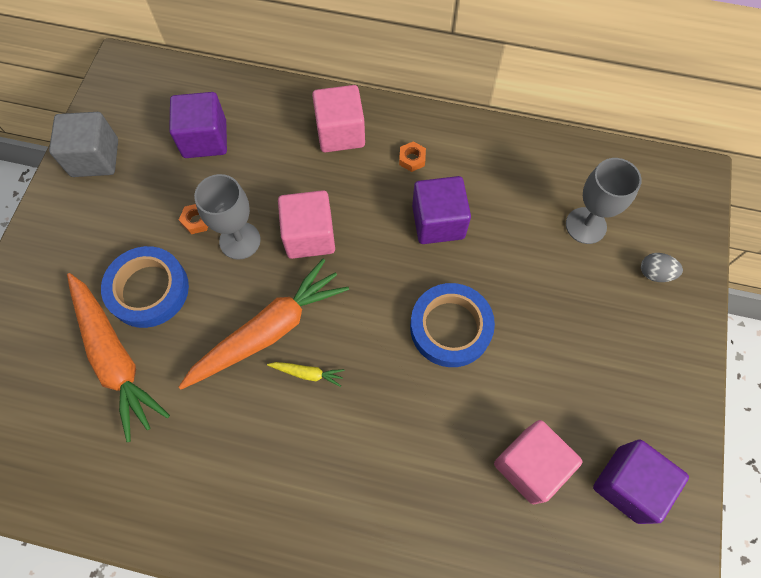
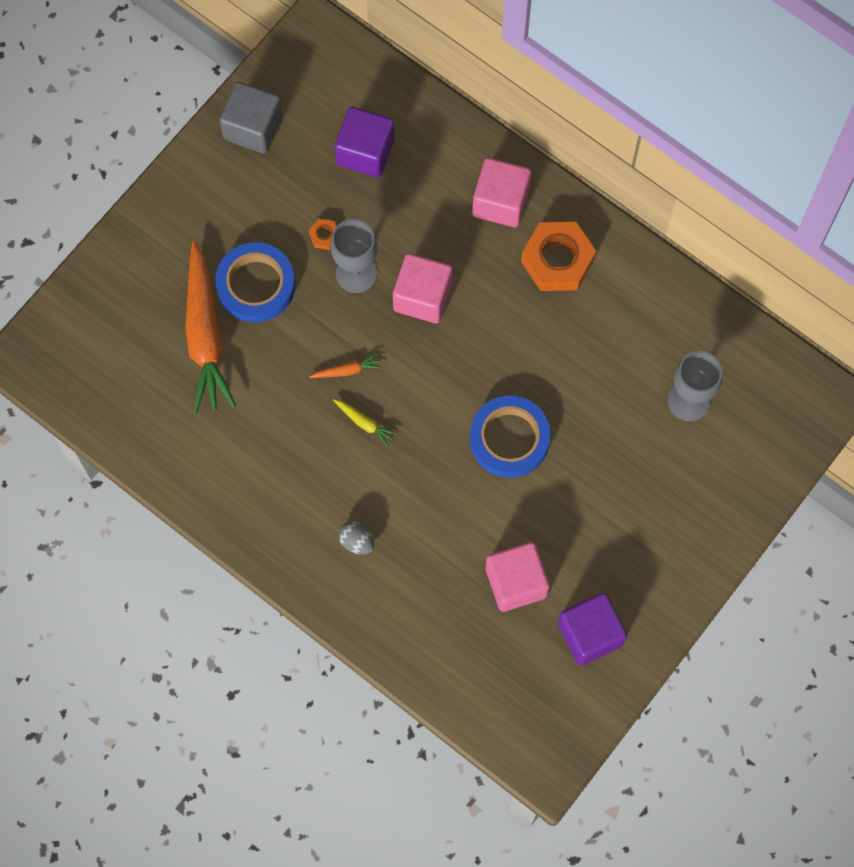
camera: 25 degrees right, 5 degrees up
orange carrot [179,259,349,389] -> orange carrot [309,353,382,378], size x0.40
orange nut [399,141,426,172] -> orange nut [521,222,596,291], size x2.33
purple cube [412,176,471,244] -> none
grey egg [641,253,683,282] -> grey egg moved to [338,521,374,555]

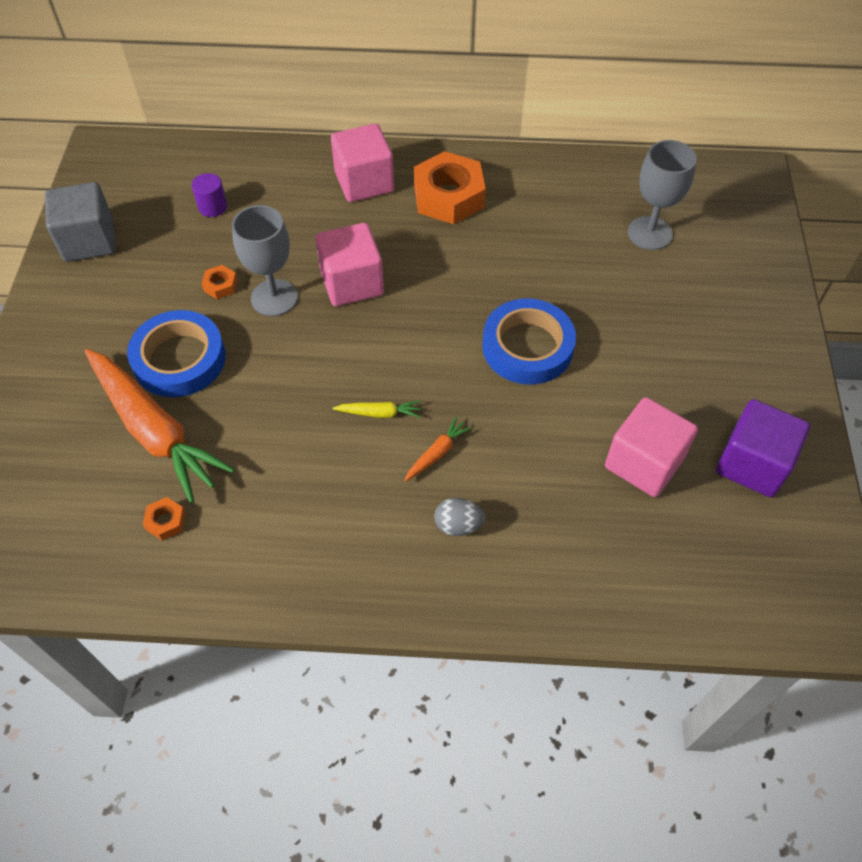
camera: 35 degrees left, 15 degrees down
orange carrot [309,353,382,378] -> orange carrot moved to [404,416,472,482]
purple cube [335,107,395,178] -> purple cylinder [192,173,227,217]
none -> orange nut [143,497,186,541]

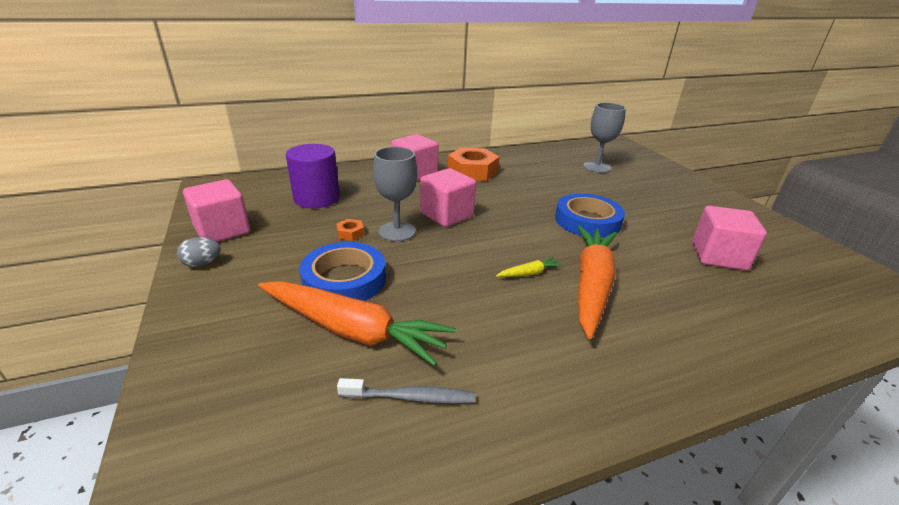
camera: 25 degrees left, 25 degrees down
grey cube [45,182,116,262] -> pink cube [183,179,250,242]
orange nut [143,497,186,541] -> grey toothbrush [337,378,475,404]
purple cylinder [192,173,227,217] -> purple cylinder [286,144,340,208], size x2.05
orange carrot [404,416,472,482] -> orange carrot [578,226,617,339], size x2.48
grey egg [434,498,485,536] -> grey egg moved to [177,237,221,267]
purple cube [716,399,810,497] -> none

